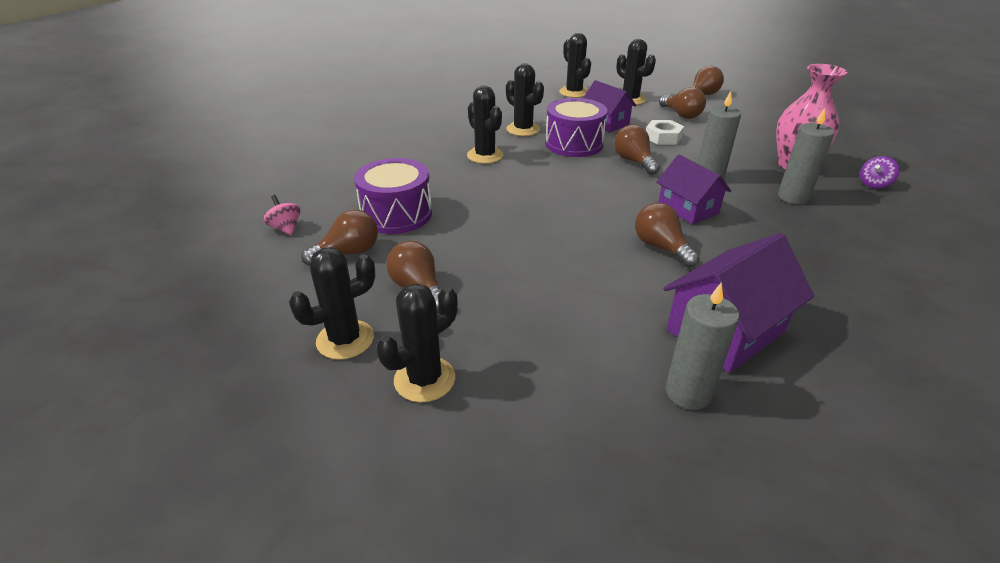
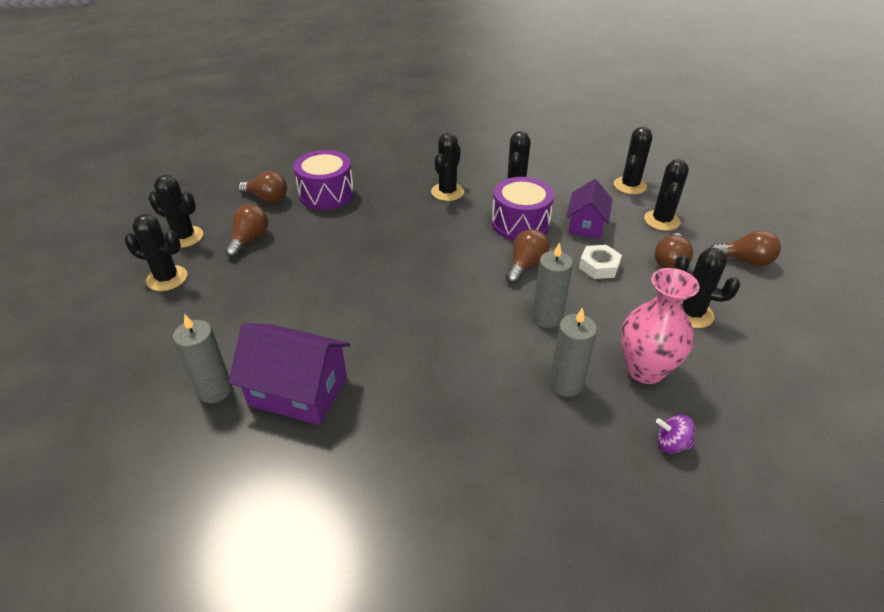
camera: 55 degrees right, 5 degrees up
pink spinning top [264,195,301,235] -> none
brown light bulb [635,203,699,267] -> none
purple house [657,155,731,225] -> none
none -> black cactus [674,248,740,328]

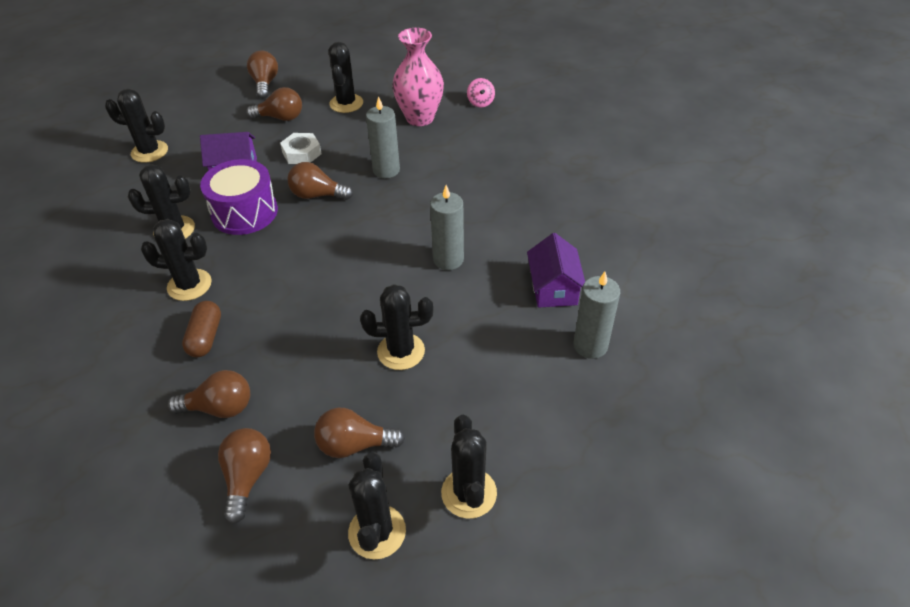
camera: 110 degrees left, 5 degrees up
purple house [228,323,350,425] -> purple house [527,233,585,308], size x0.67
purple drum [293,150,354,210] -> brown light bulb [168,370,250,418]
grey candle [549,308,597,397] -> grey candle moved to [430,185,464,270]
black cactus [644,159,689,231] -> black cactus moved to [360,284,433,370]
purple spinning top [656,415,695,454] -> pink spinning top [467,78,495,107]
none -> brown capsule [182,301,221,358]

